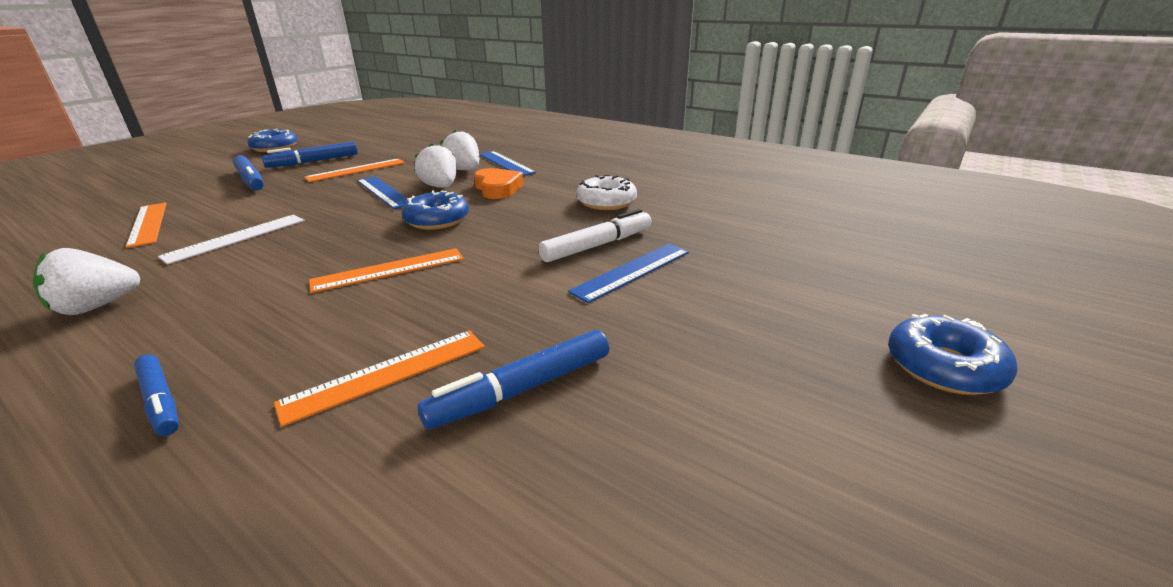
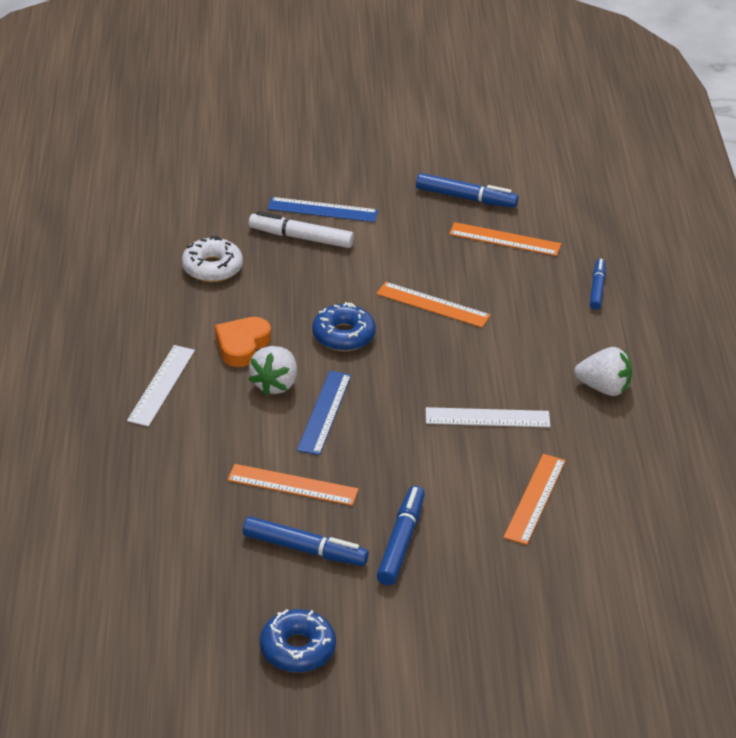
camera: 130 degrees left, 10 degrees up
white strawberry [440,130,479,170] -> none
blue ruler [479,151,536,176] -> white ruler [127,345,195,427]
blue donut [888,314,1018,395] -> none

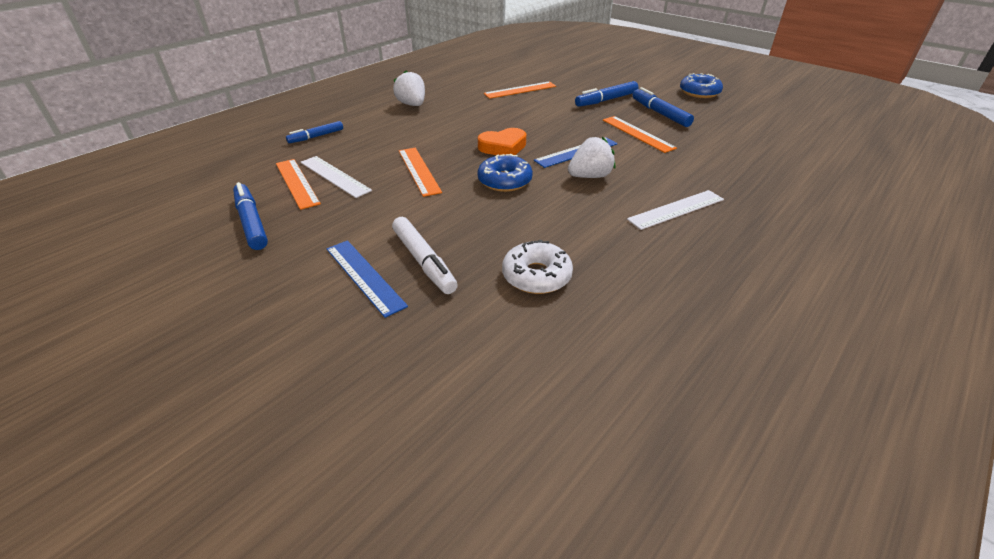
camera: 135 degrees left, 0 degrees up
orange heart [215,317,271,367] -> orange heart moved to [478,128,526,155]
white ruler [426,407,550,427] -> white ruler moved to [300,156,372,198]

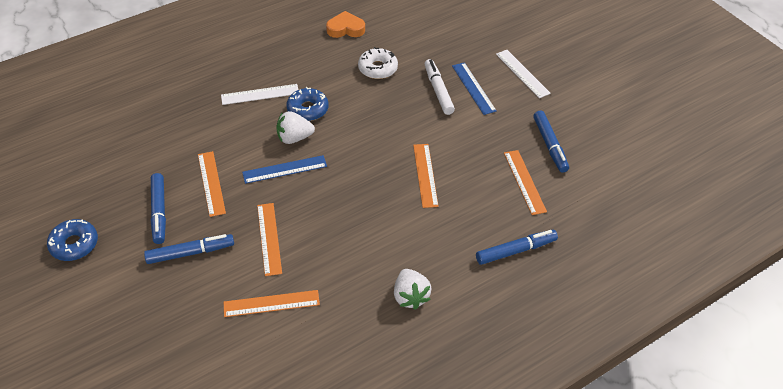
camera: 165 degrees left, 10 degrees up
blue marker [286,121,343,143] -> blue marker [476,230,558,265], size x1.50
white ruler [300,156,372,198] -> white ruler moved to [496,50,551,98]
blue donut [477,154,533,192] -> blue donut moved to [286,87,328,121]
orange heart [478,128,526,155] -> orange heart moved to [326,11,365,38]
none -> orange ruler [257,203,282,276]

